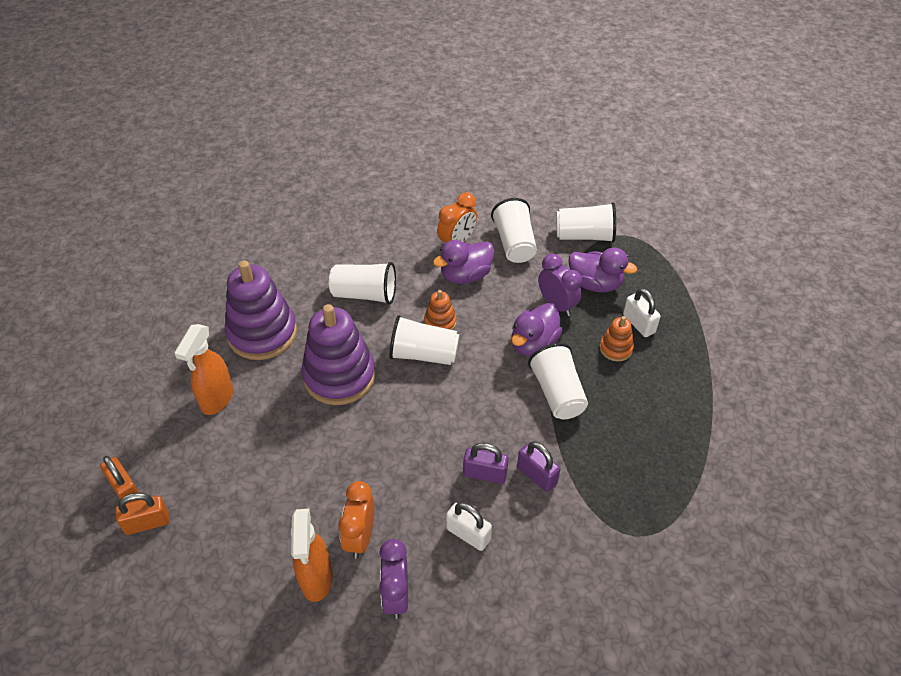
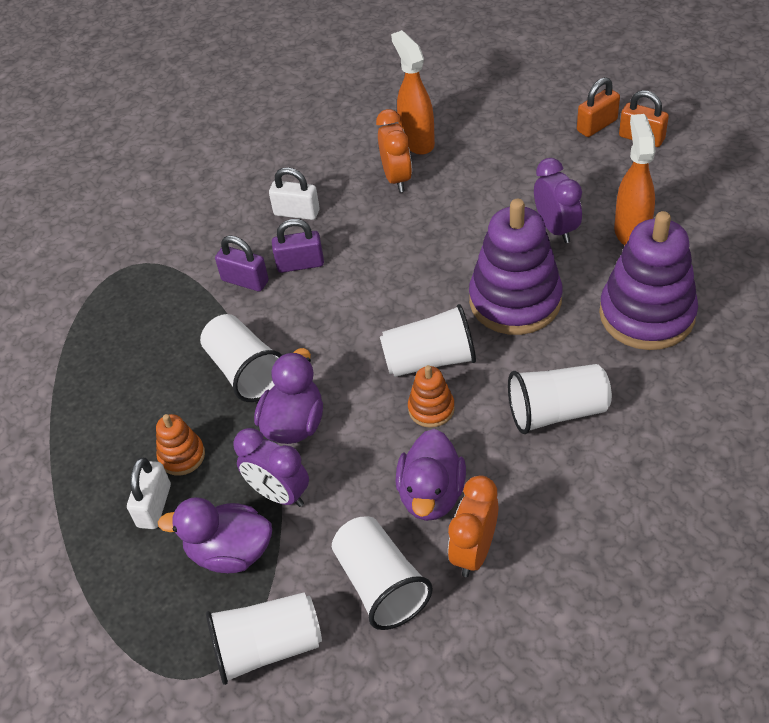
camera: 165 degrees right, 0 degrees up
purple clock [379,539,408,619] -> purple clock moved to [534,158,582,243]
purple duck [433,240,494,284] -> purple duck turned 150 degrees clockwise [395,429,466,521]
white padlock [623,288,661,337] -> white padlock turned 60 degrees clockwise [127,458,171,529]

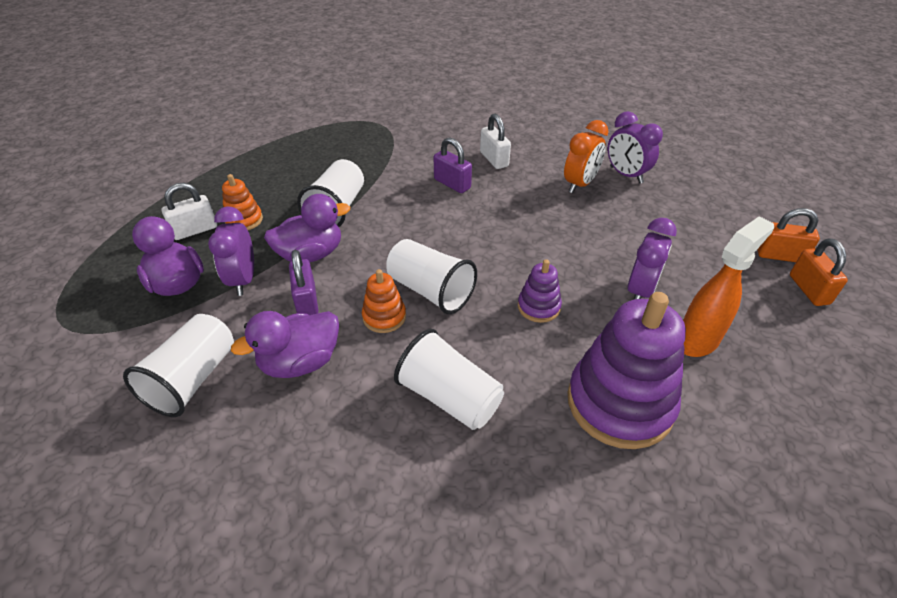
camera: 45 degrees right, 5 degrees down
white cup [206,592,322,685] -> none
purple padlock [215,236,269,291] -> purple padlock moved to [289,250,318,315]
orange spray bottle [391,30,435,155] -> purple clock [608,111,663,184]
orange clock [448,476,498,577] -> none
purple stacking toy [469,199,562,335] -> purple stacking toy [518,259,562,323], size x0.47

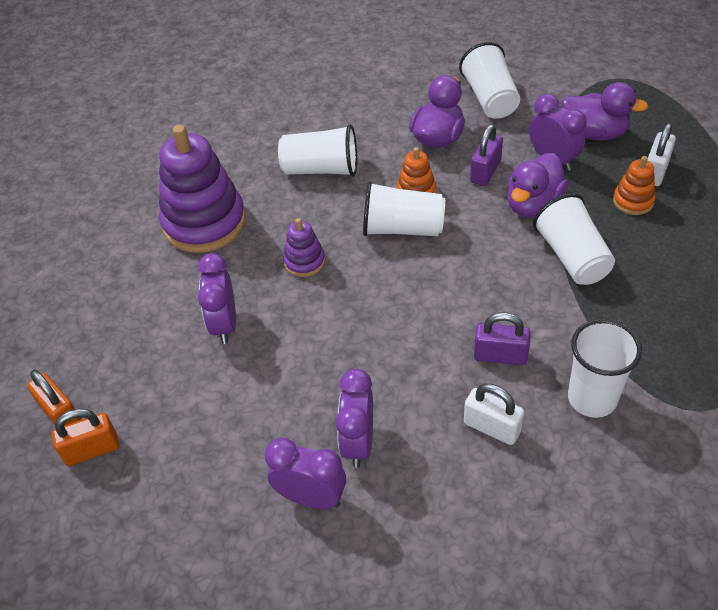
camera: 150 degrees right, 5 degrees up
purple padlock [289,250,318,315] -> purple padlock turned 75 degrees clockwise [470,124,503,186]
orange clock [564,120,609,193] -> purple clock [336,369,373,468]
orange spray bottle [683,216,774,357] -> none
none -> white cup [568,319,642,418]

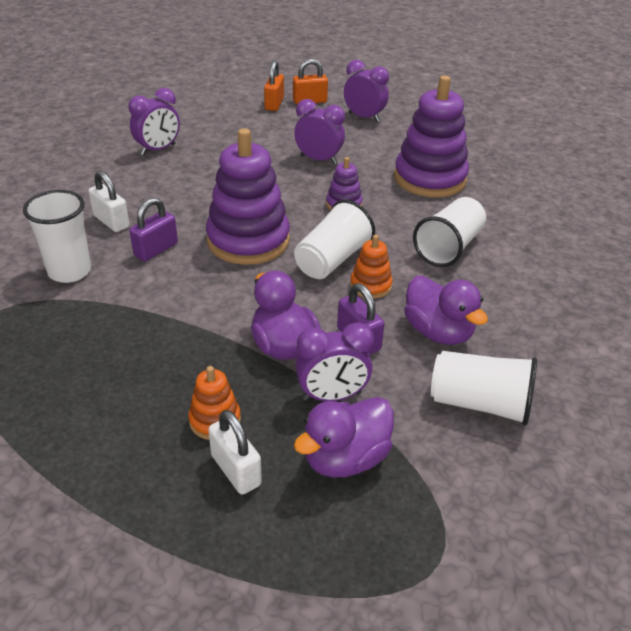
camera: 115 degrees right, 10 degrees down
purple clock [336,369,373,468] -> purple clock moved to [344,60,389,122]
white padlock [464,384,524,445] -> white padlock turned 75 degrees clockwise [88,171,129,232]
white cup [533,193,615,285] -> none
none -> purple stacking toy [206,128,290,265]

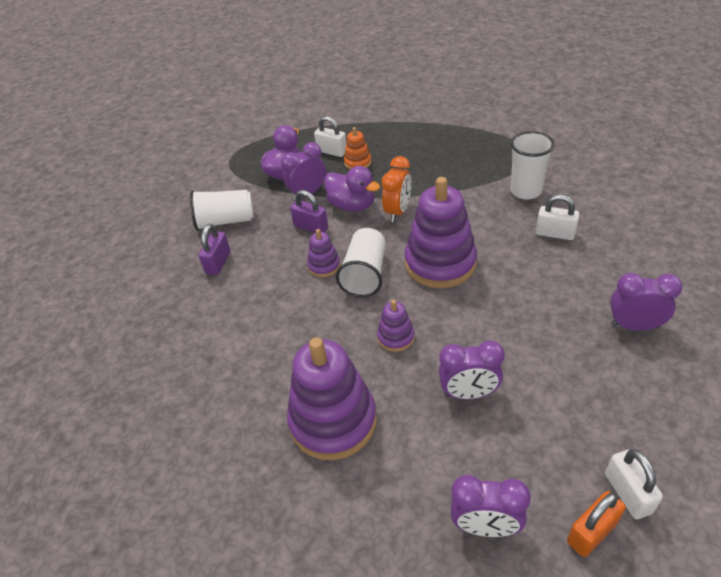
camera: 160 degrees right, 5 degrees up
purple clock [128,88,180,155] -> purple clock turned 75 degrees clockwise [610,273,683,330]
purple padlock [130,198,178,262] -> purple padlock moved to [199,224,231,275]
orange padlock [264,60,284,111] -> white padlock [605,449,663,519]
orange stacking toy [350,235,393,299] -> purple stacking toy [307,229,340,277]
purple duck [404,276,488,345] -> none
white cup [413,197,486,267] -> none
none -> orange clock [382,156,411,222]

